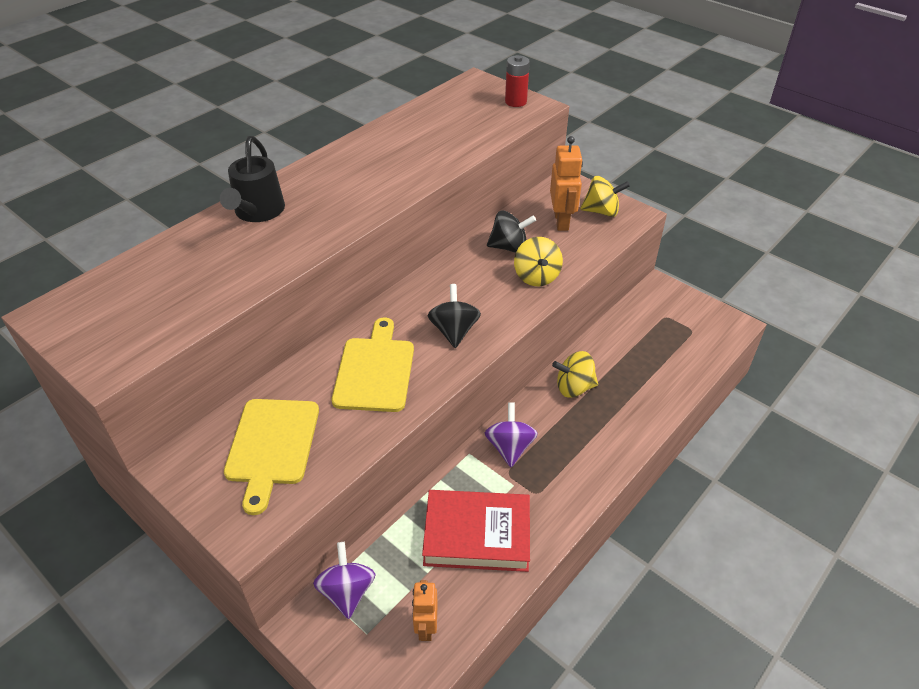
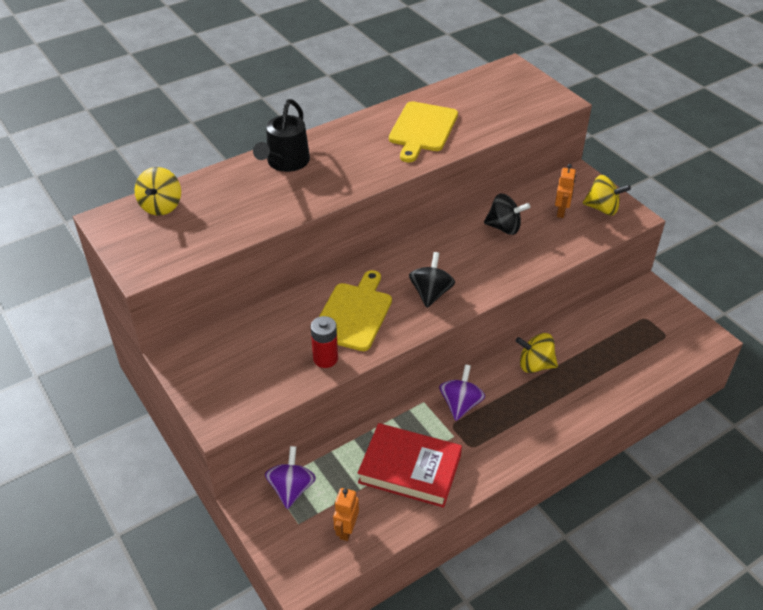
camera: 15 degrees right, 0 degrees up
yellow cutting board [224,399,319,515] -> yellow cutting board moved to [389,101,458,162]
red battery [505,55,530,107] -> red battery moved to [311,316,338,368]
yellow spinning top [514,237,563,286] -> yellow spinning top moved to [134,167,181,215]
orange robot [550,136,583,231] -> orange robot [555,164,576,218], size x0.66

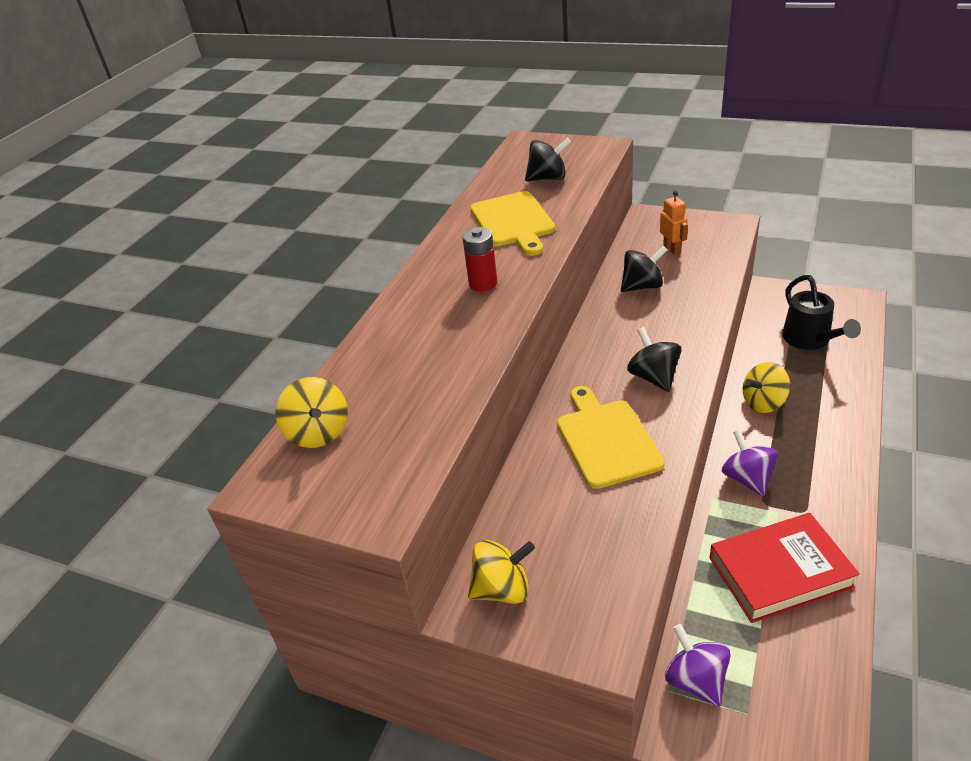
camera: 30 degrees left, 5 degrees down
black watering can [253,99,310,172] -> black watering can moved to [782,275,861,350]
red battery [311,316,338,368] -> red battery moved to [462,227,498,292]
orange robot [333,488,359,541] -> none
yellow spinning top [583,175,631,215] -> yellow spinning top moved to [468,540,535,604]
none -> black spinning top [525,138,571,181]

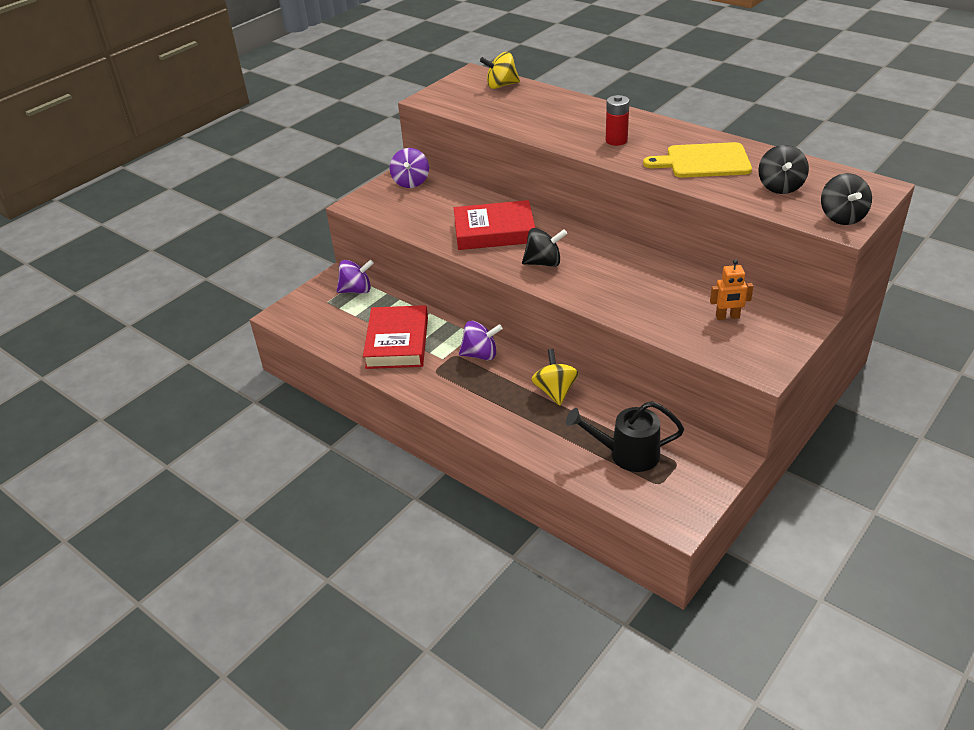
camera: 105 degrees right, 0 degrees up
yellow spinning top [468,540,535,604] -> purple spinning top [390,148,429,188]
yellow cutting board [557,386,665,489] -> red book [454,200,535,250]
black spinning top [621,246,667,292] -> black spinning top moved to [821,173,872,225]

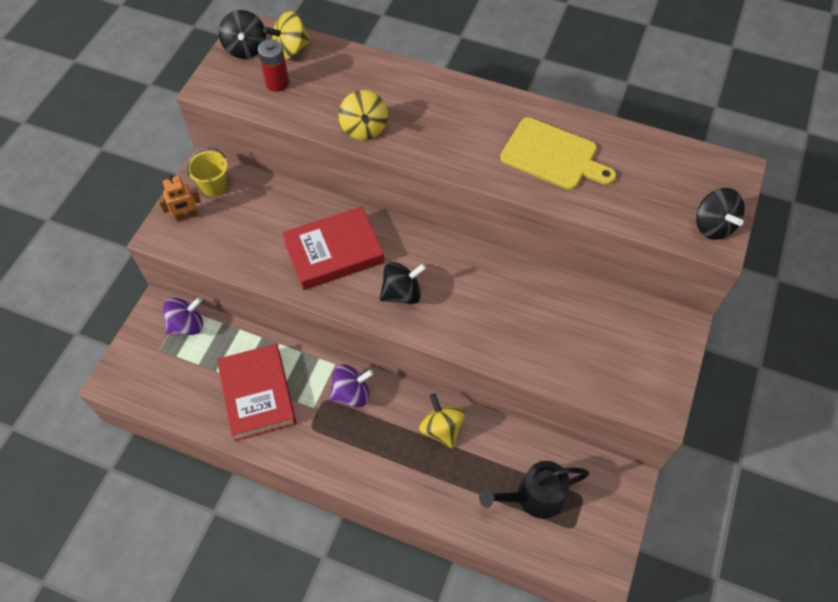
camera: 20 degrees left, 20 degrees up
purple spinning top [390,148,429,188] -> yellow bucket [187,147,228,196]
red battery [606,95,630,146] -> red battery moved to [258,39,289,92]
yellow cutting board [643,142,752,178] -> yellow cutting board turned 135 degrees counterclockwise [500,117,616,190]
orange robot [710,259,753,320] -> orange robot moved to [158,175,201,222]
black spinning top [758,145,809,194] -> black spinning top moved to [219,10,266,59]
none -> yellow spinning top [339,90,388,140]

